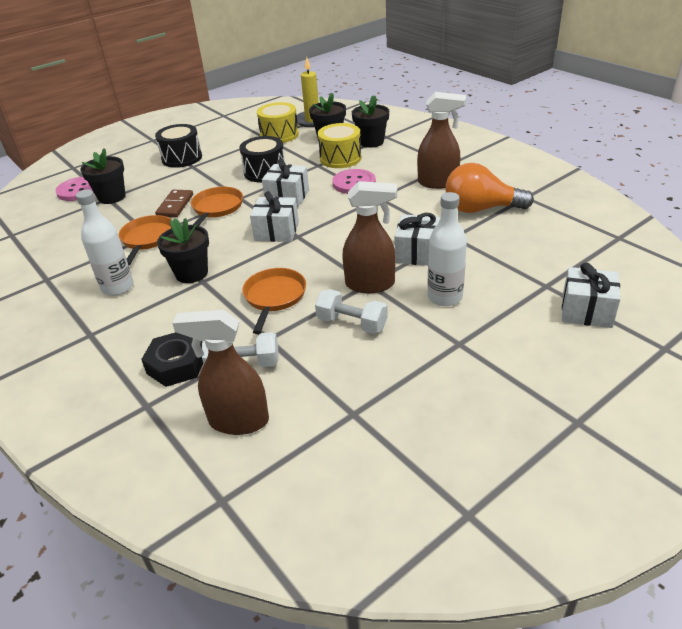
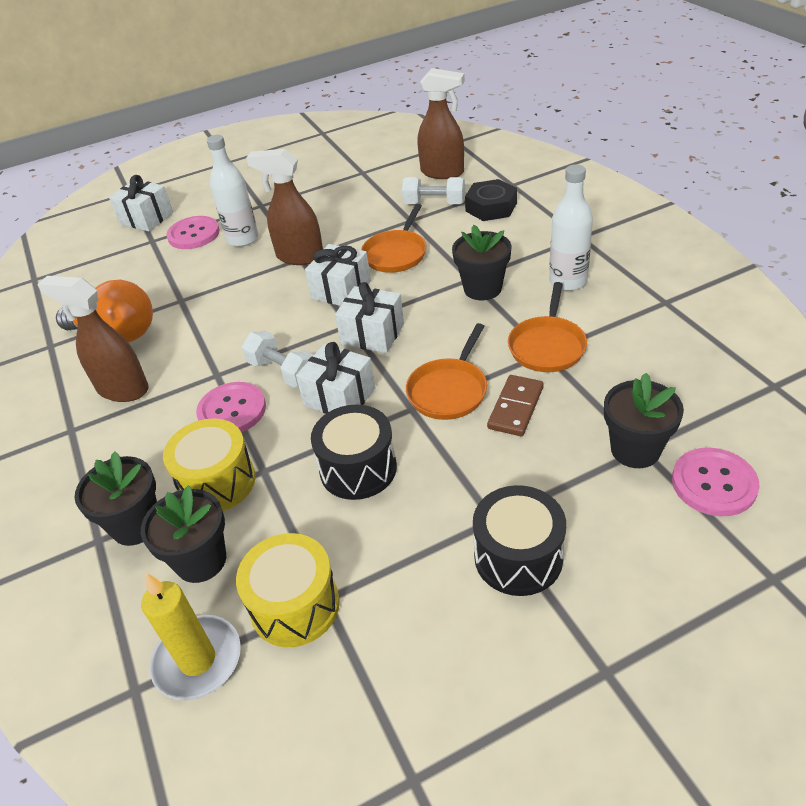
camera: 165 degrees left, 5 degrees up
white dumbbell [315,289,388,334] -> white dumbbell moved to [242,330,313,388]
white gift [395,213,440,266] -> white gift moved to [305,244,371,306]
none -> pink button [166,216,220,249]

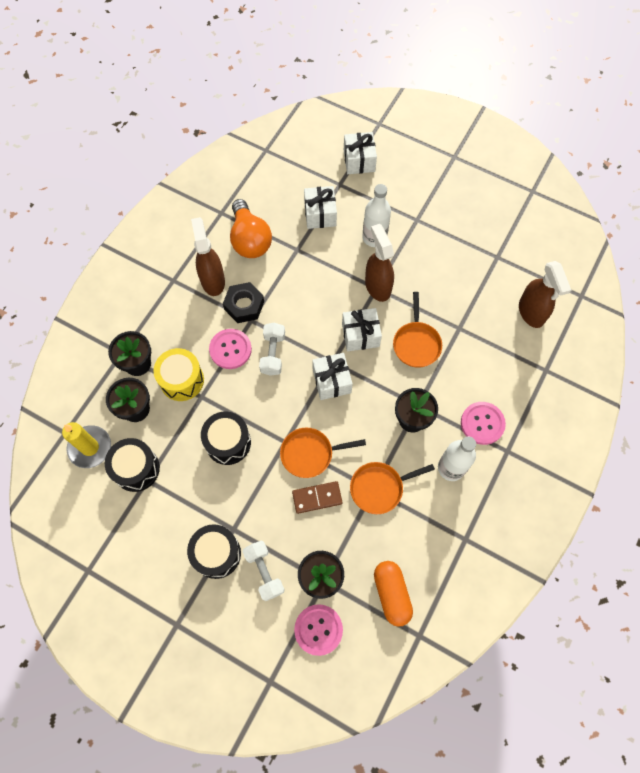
camera: 50 degrees right, 25 degrees up
pink button [166,216,220,249] -> pink button moved to [461,402,506,445]
yellow drum [236,533,340,647] -> black drum [105,438,160,492]
white gift [296,342,375,414] -> white gift moved to [304,186,337,229]
orange pan [361,204,426,273] -> orange pan turned 75 degrees counterclockwise [393,292,442,368]
white dumbbell [402,177,465,204] -> white dumbbell moved to [243,540,285,601]
black nut [465,179,517,221] -> black nut moved to [223,282,264,323]
none -> orange capsule [374,561,413,627]

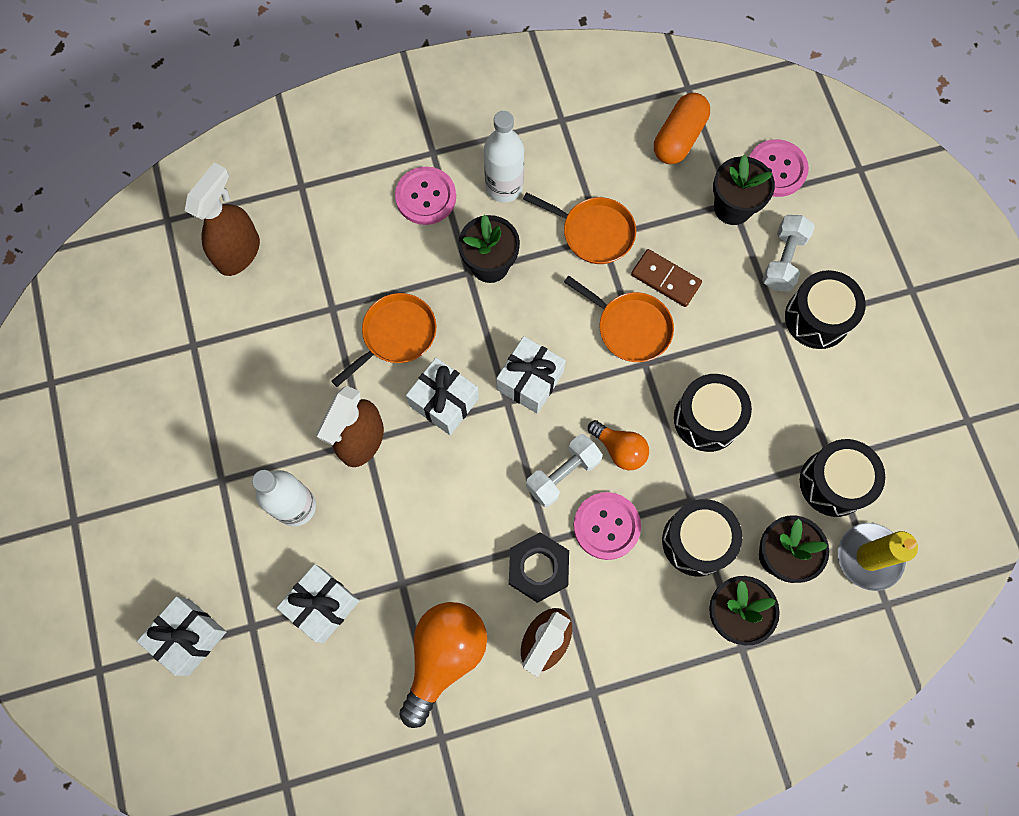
camera: 135 degrees left, 5 degrees up
yellow drum [153,348,204,401] -> black drum [662,499,742,576]
none -> orange light bulb [588,420,649,470]

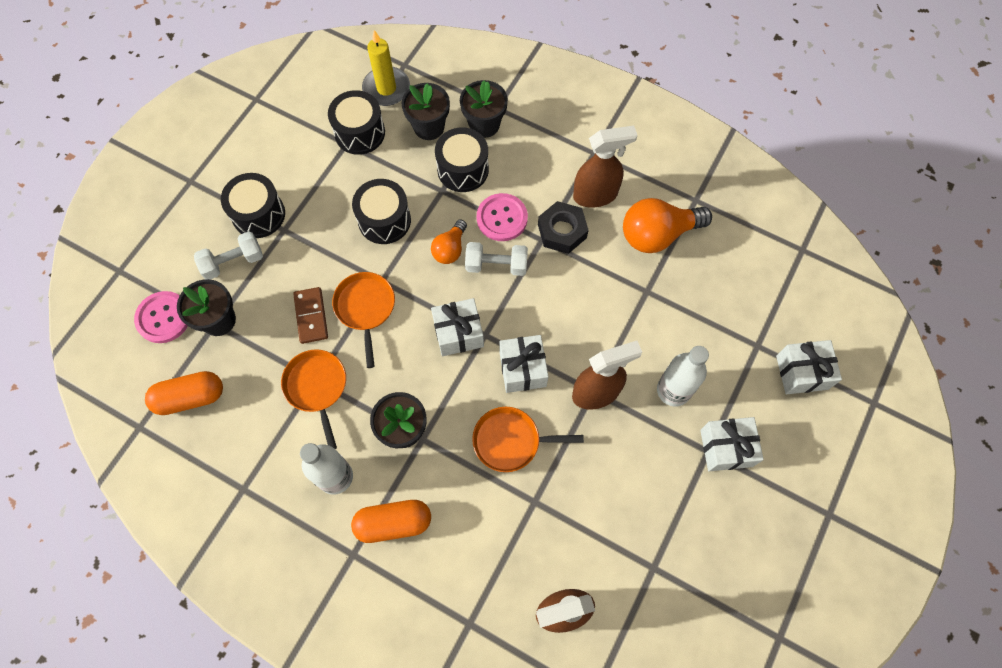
camera: 135 degrees left, 5 degrees down
white gift [277,564,360,643] -> white gift moved to [700,417,764,471]
pink button [395,167,456,225] -> orange capsule [351,500,431,543]
orange light bulb [588,420,649,470] -> orange light bulb turned 150 degrees counterclockwise [431,219,467,264]

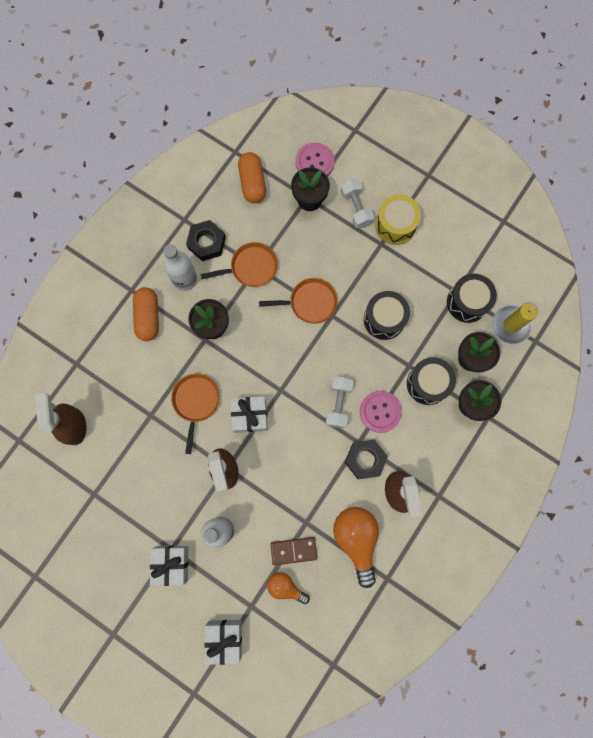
camera: 95 degrees right, 10 degrees up
black drum [221,173,285,238] -> yellow drum [375,194,421,245]
brown domino [293,287,328,344] -> brown domino moved to [270,537,317,565]
orange light bulb [431,219,467,264] -> orange light bulb moved to [267,572,310,604]
white gift [431,298,484,356] -> none
none -> black nut [186,220,226,261]

